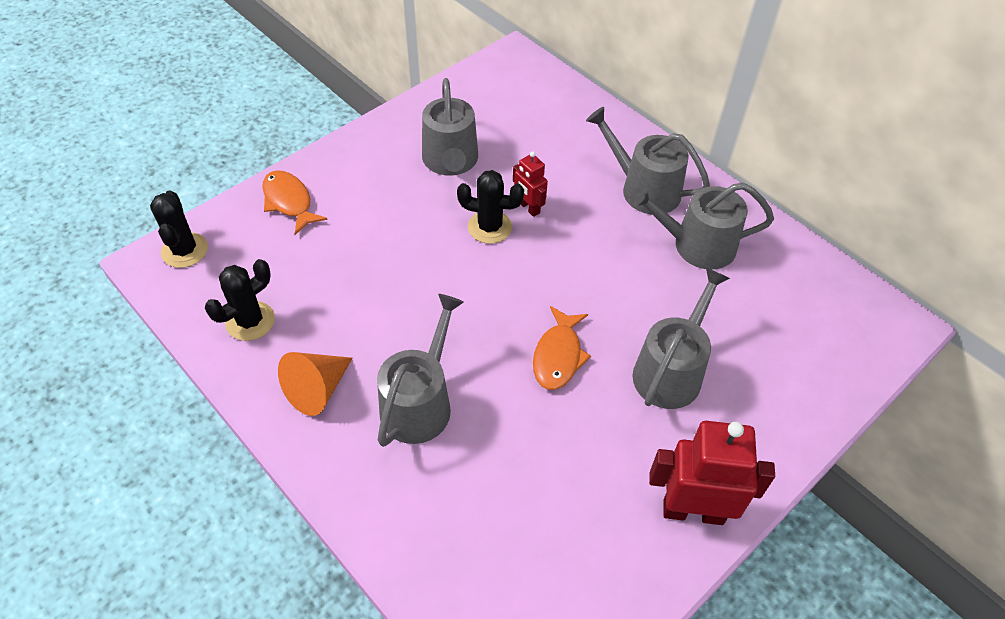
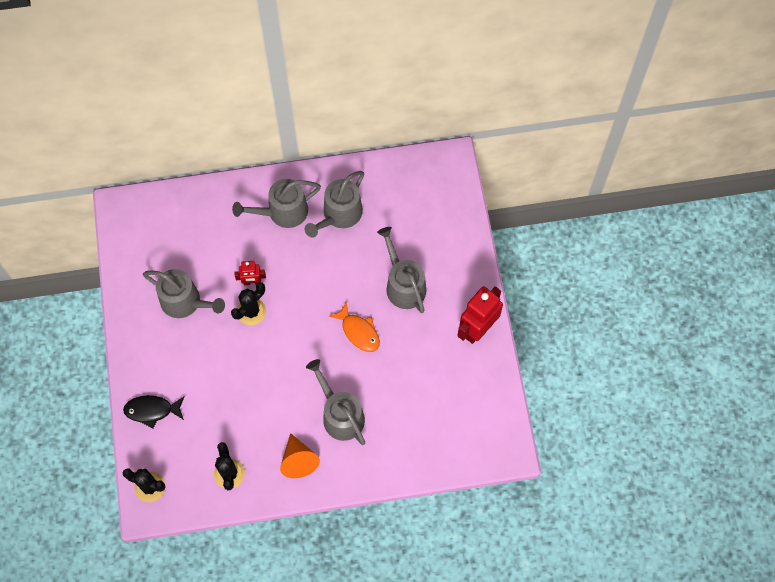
camera: 55 degrees left, 15 degrees up
orange fish [262,170,328,235] -> black fish [123,395,185,428]

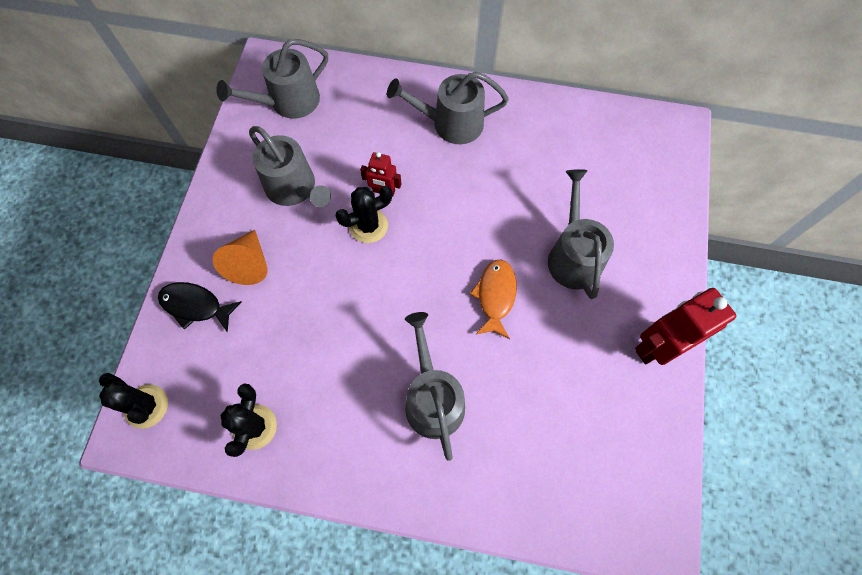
camera: 20 degrees right, 0 degrees up
orange cone [280,433,320,478] -> orange cone moved to [213,230,268,285]
grey watering can [305,171,364,238] -> grey watering can moved to [216,39,328,119]
orange fish [329,301,380,352] -> orange fish turned 150 degrees counterclockwise [470,259,517,339]

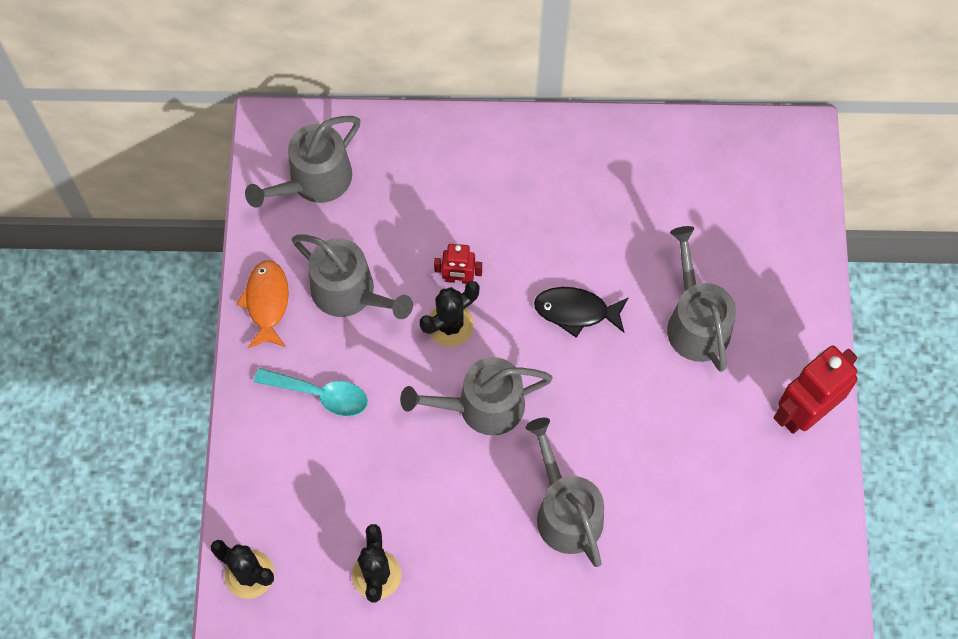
camera: 10 degrees left, 0 degrees up
black fish [158,282,242,332] -> black fish moved to [534,287,629,338]
orange cone [213,230,268,285] -> turquoise spoon [254,368,368,416]
grey watering can [387,72,509,144] -> grey watering can moved to [400,357,553,436]
orange fish [470,259,517,339] -> orange fish moved to [236,260,289,348]

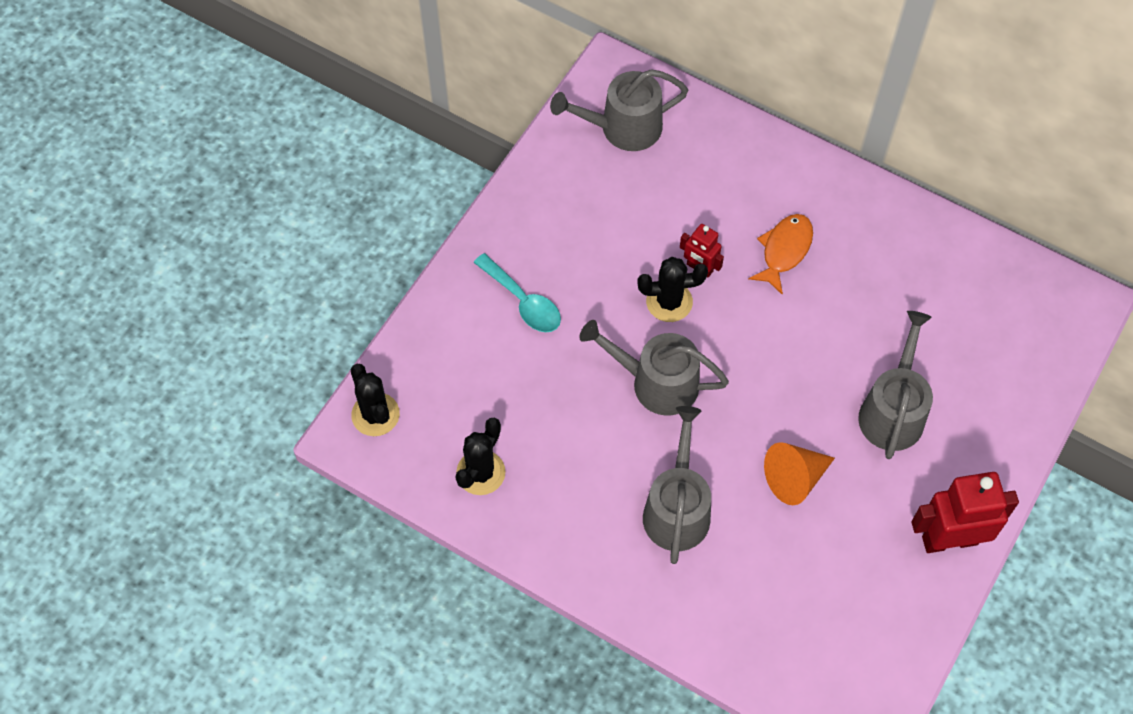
camera: 30 degrees right, 5 degrees down
orange fish [236,260,289,348] -> orange fish moved to [748,214,813,295]
grey watering can [292,234,413,319] -> none
black fish [534,287,629,338] -> none
none -> orange cone [764,442,835,505]

